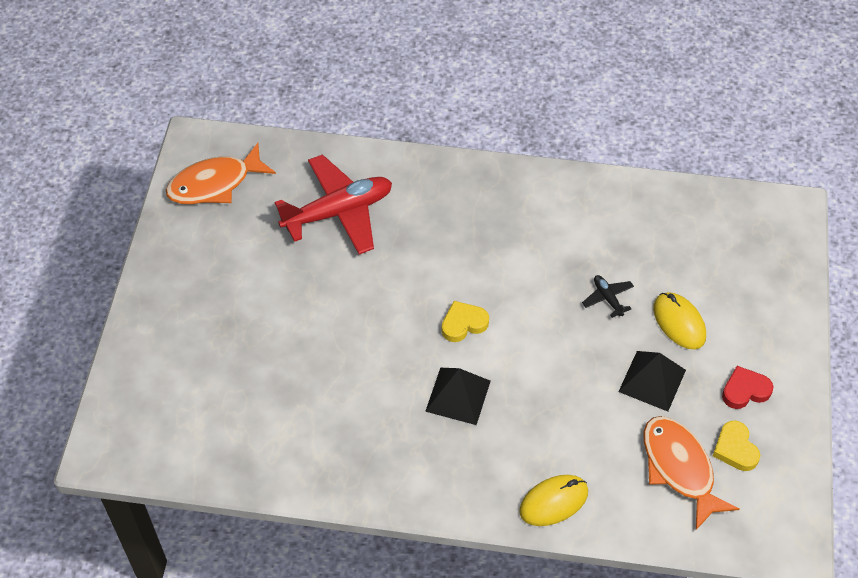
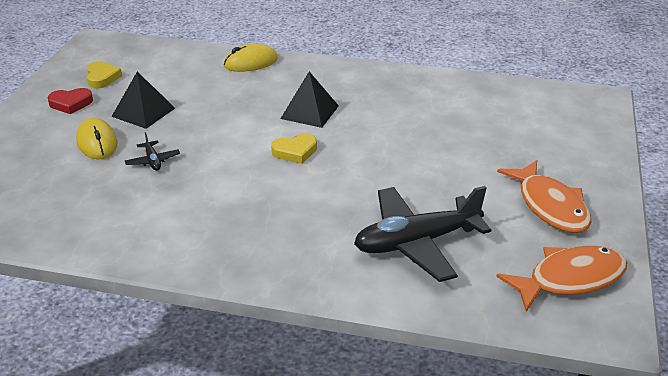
camera: 175 degrees left, 20 degrees down
red plane [275,154,392,254] -> black plane [354,186,491,282]
orange fish [644,416,739,530] -> orange fish moved to [497,160,592,233]

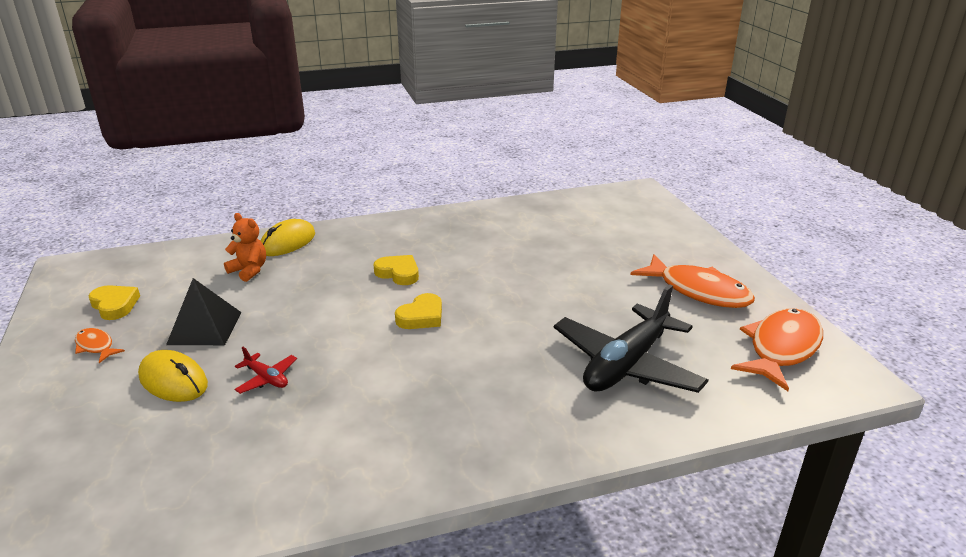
camera: 30 degrees left, 5 degrees down
red heart [47,88,93,114] -> orange fish [75,328,125,363]
black plane [125,132,180,171] -> red plane [234,347,297,394]
black pyramid [280,71,339,128] -> yellow heart [374,255,419,285]
none -> orange teddy bear [224,213,266,282]

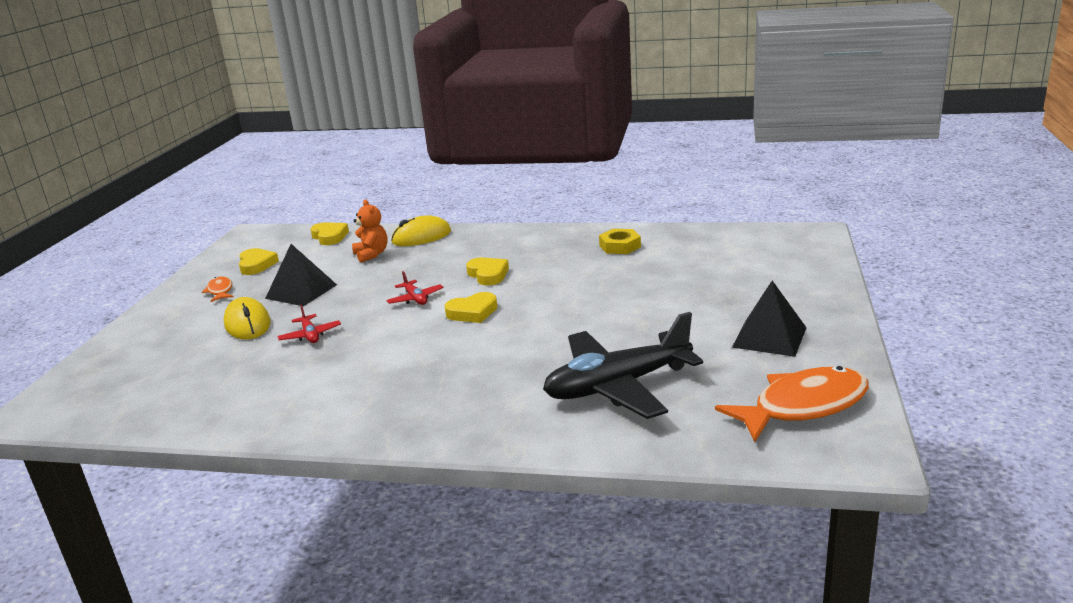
camera: 30 degrees right, 5 degrees down
orange fish [631,254,755,308] -> black pyramid [732,281,807,357]
none -> yellow heart [311,222,349,245]
none -> red plane [386,271,444,305]
none -> yellow nut [599,229,641,254]

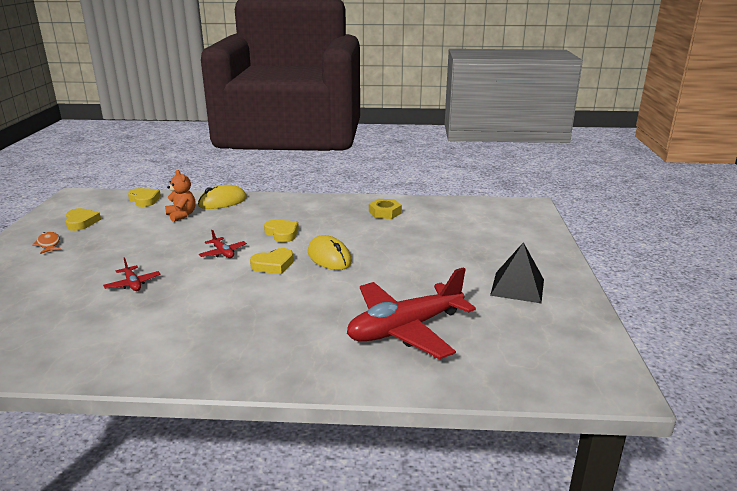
camera: 10 degrees left, 0 degrees up
yellow mouse [224,297,271,339] -> yellow mouse moved to [308,235,352,270]
black pyramid [265,244,337,306] -> none
black plane [543,312,703,419] -> red plane [347,267,476,359]
orange fish [715,366,869,442] -> none

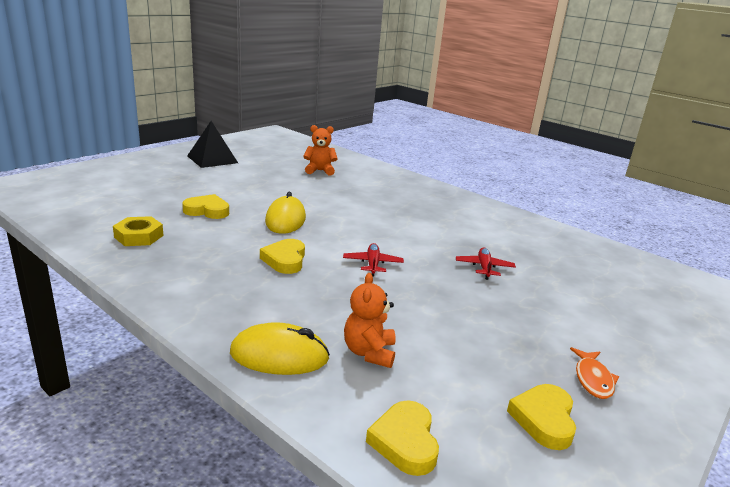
camera: 145 degrees left, 0 degrees up
yellow heart [250,248,294,274] -> yellow heart moved to [182,194,229,219]
red plane [347,267,476,359] -> orange teddy bear [303,125,338,176]

